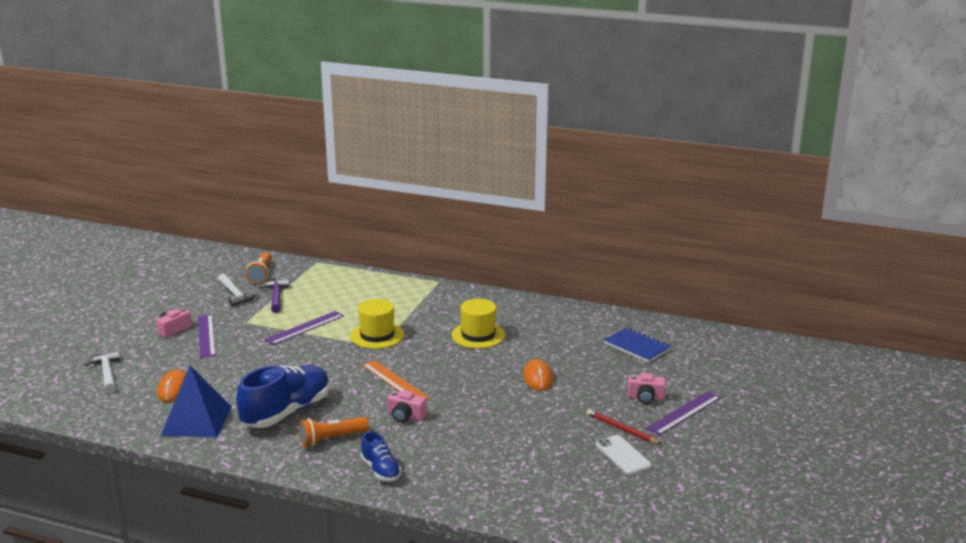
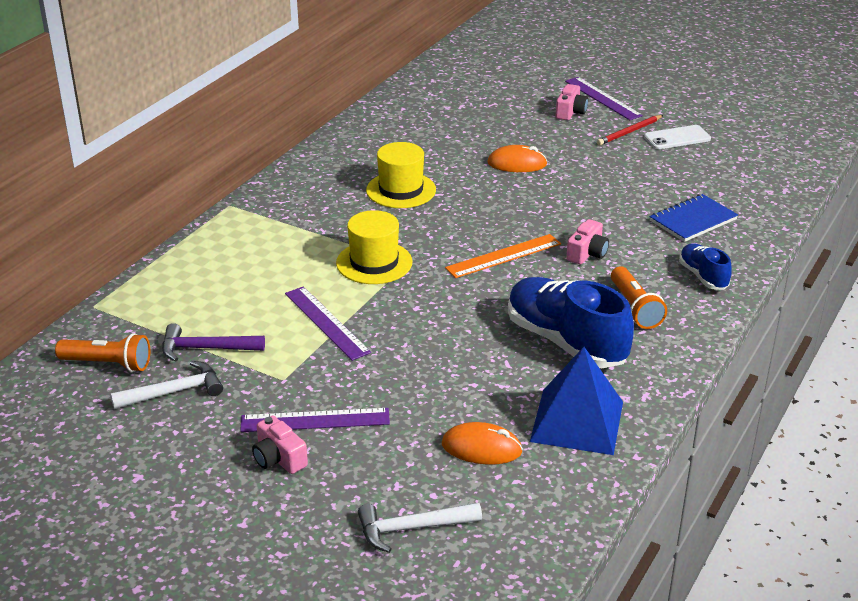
camera: 80 degrees left, 10 degrees up
blue shoe [361,431,401,482] -> blue shoe turned 90 degrees counterclockwise [679,243,732,290]
blue notebook [604,327,671,363] -> blue notebook moved to [650,194,738,242]

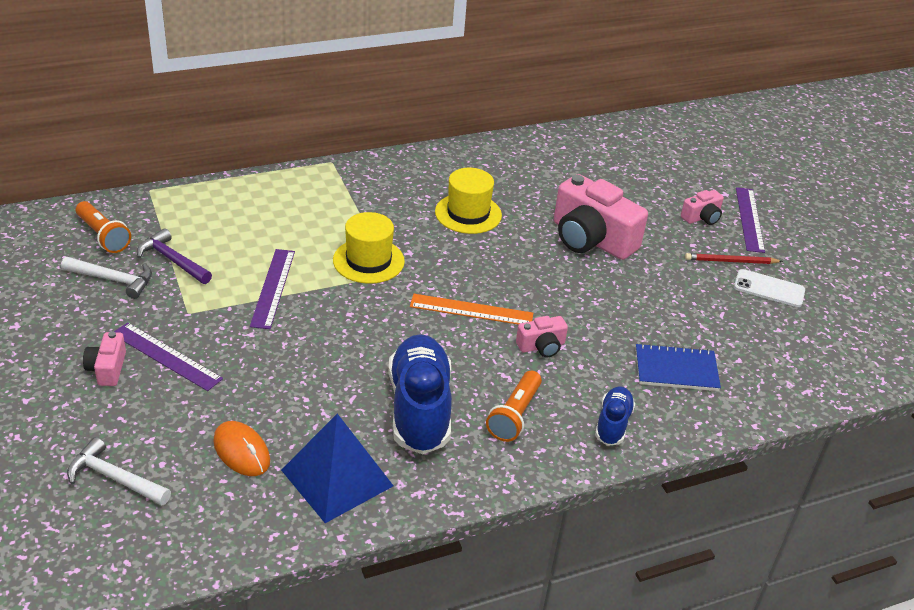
camera: 35 degrees right, 5 degrees up
orange mouse [487,145,547,172] -> pink camera [554,174,648,260]

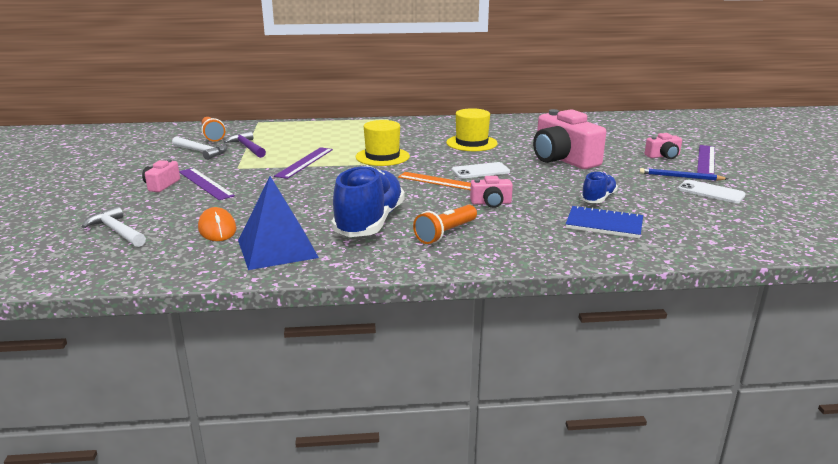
camera: 20 degrees right, 15 degrees down
blue shoe [595,386,635,446] -> blue shoe moved to [581,171,618,203]
red pencil [685,253,783,264] -> blue pencil [639,168,728,181]
none -> white phone [452,162,510,179]

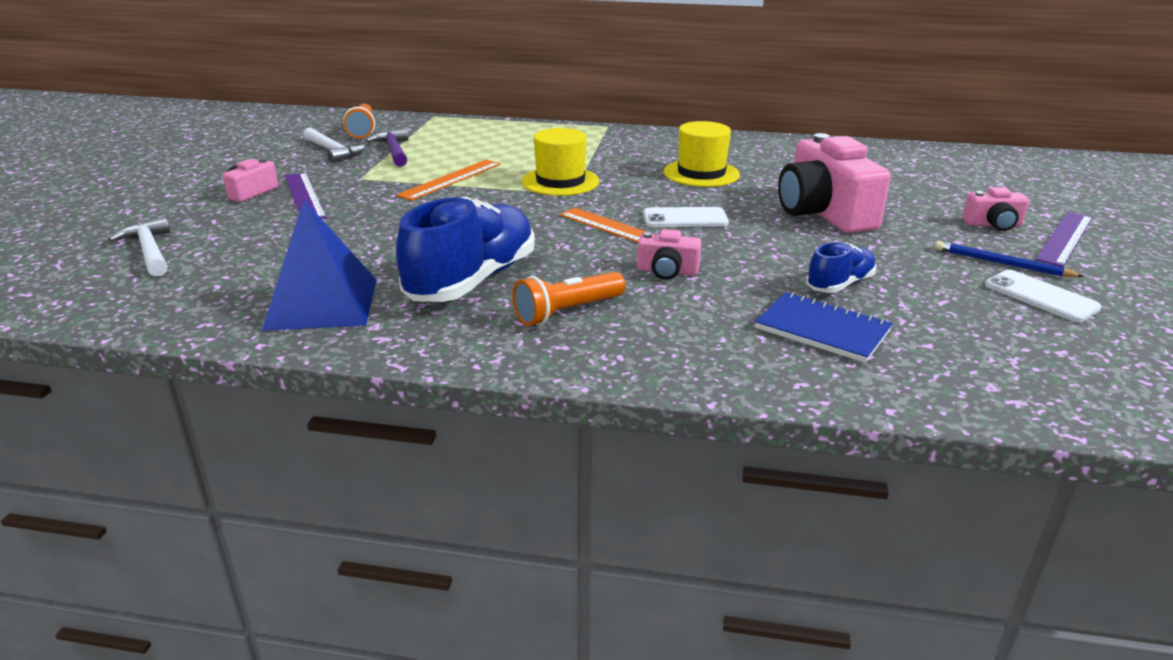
camera: 15 degrees right, 5 degrees up
orange mouse [198,207,237,241] -> none
purple ruler [274,147,333,179] -> orange ruler [396,160,501,201]

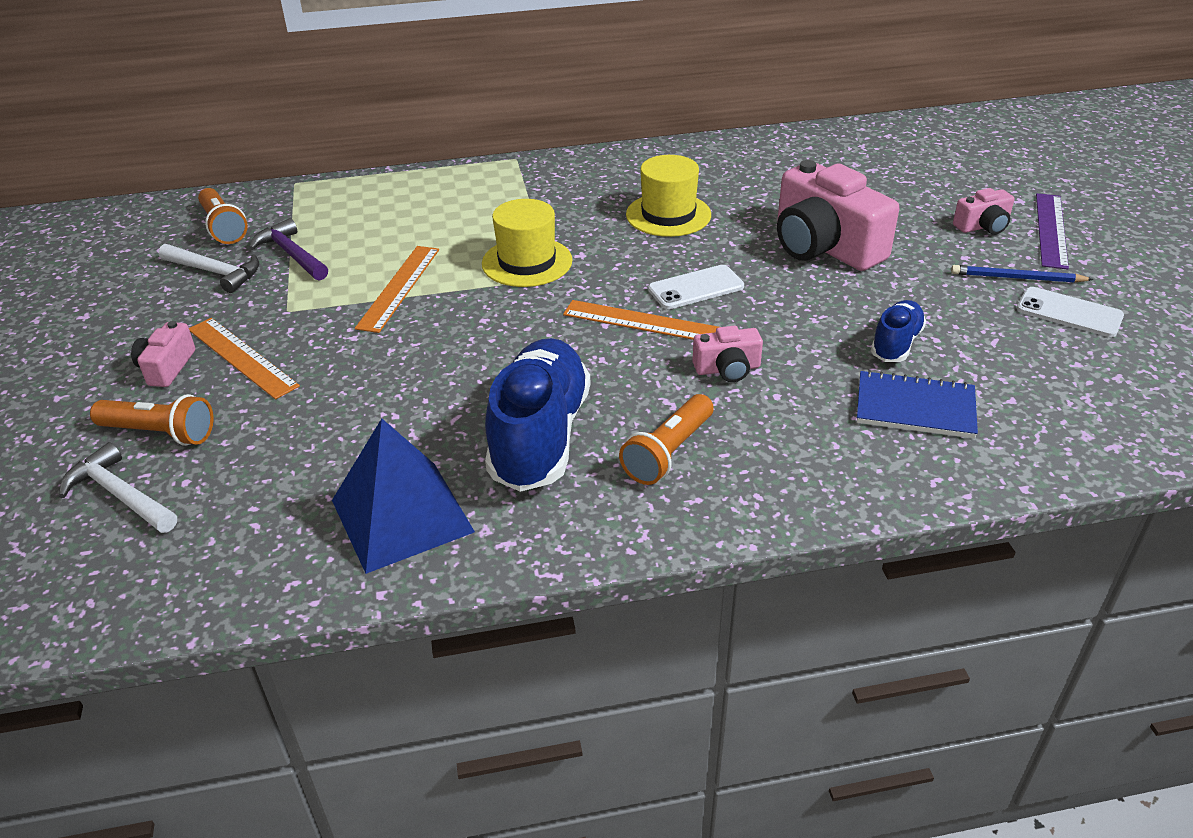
camera: 20 degrees left, 10 degrees up
purple ruler [285,172,327,219] -> orange ruler [189,318,300,399]
none -> orange flashlight [90,394,213,446]

